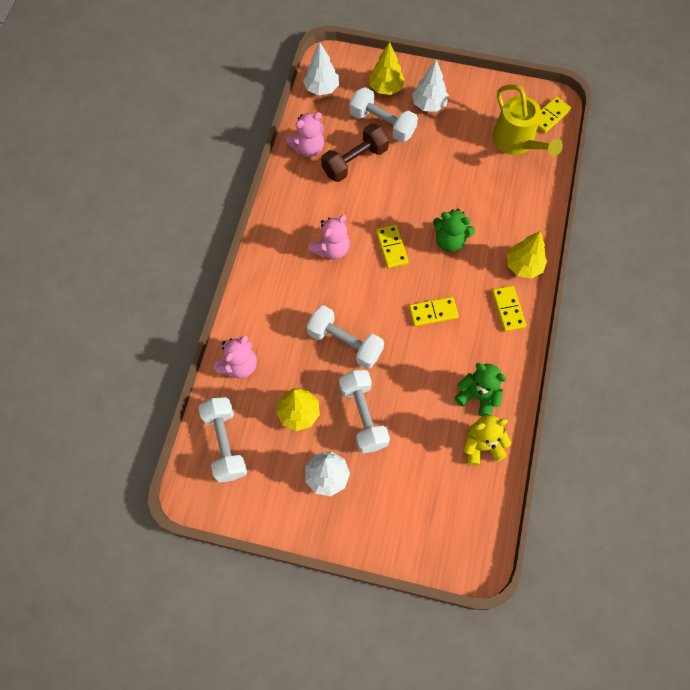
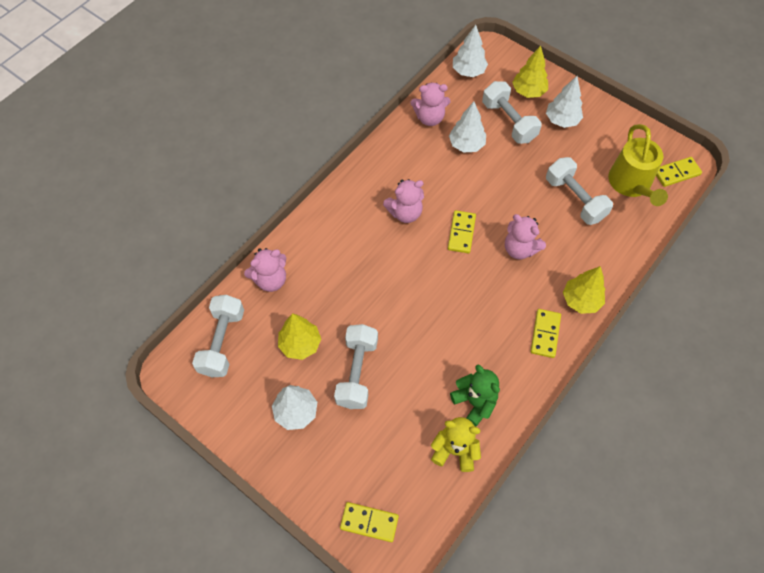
camera: 25 degrees right, 5 degrees down
white dumbbell [306,305,384,369] -> white dumbbell moved to [546,157,613,225]
brown dumbbell [321,123,389,182] -> white tree [449,102,486,153]
yellow domino [409,297,459,326] -> yellow domino moved to [340,502,399,542]
green teddy bear [433,209,475,252] -> pink teddy bear [505,214,546,259]

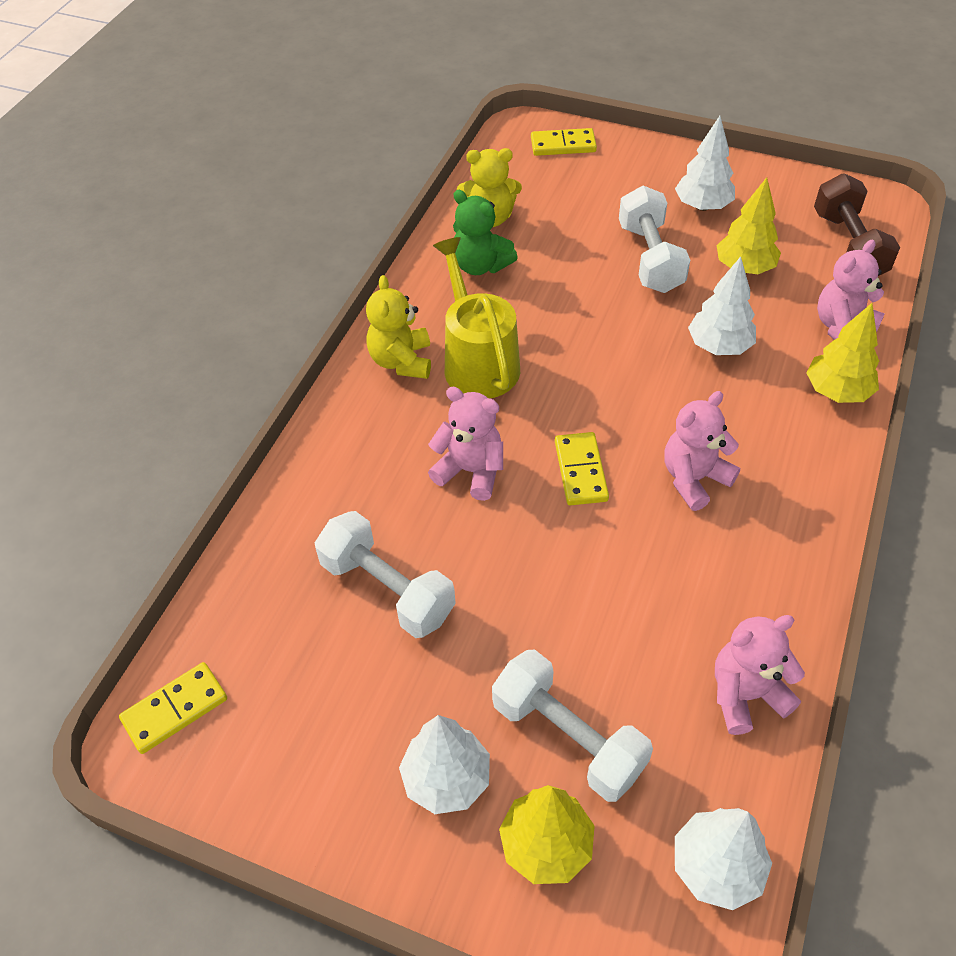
camera: 165 degrees right, 10 degrees down
white dumbbell [192,295,244,377] -> brown dumbbell [814,173,900,276]
white tree [449,102,486,153] -> white tree moved to [688,257,756,355]
yellow domino [531,309,561,358] -> yellow teddy bear [366,275,431,379]
yellow tree [563,266,605,314] -> yellow tree moved to [806,303,879,403]
yellow watering can [608,124,668,206] -> yellow watering can moved to [433,237,520,398]

